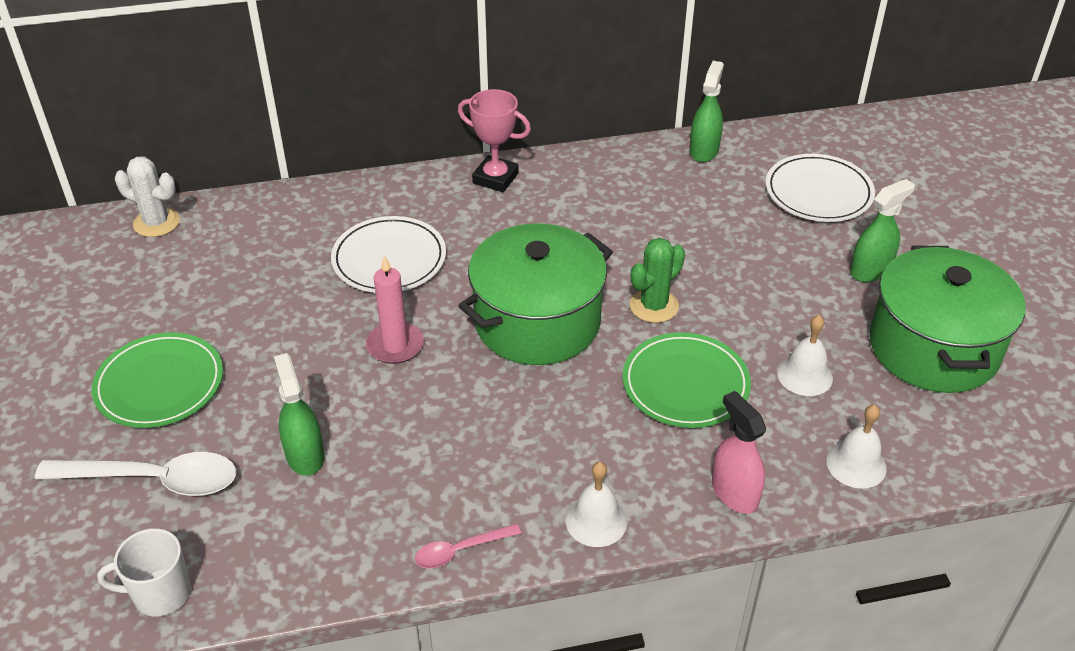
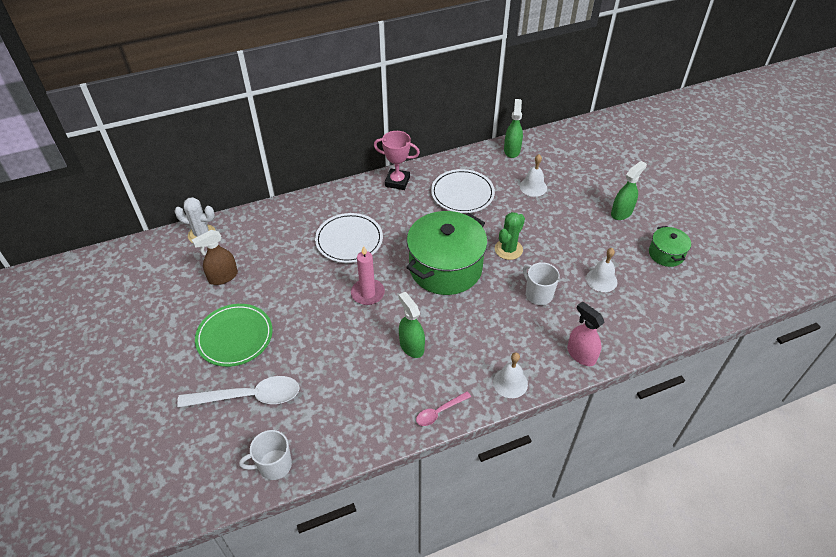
camera: 10 degrees left, 5 degrees up
green spray bottle [274,353,324,476] -> green spray bottle moved to [398,292,425,358]
green plate [623,332,751,428] -> white mug [523,262,560,305]
white plate [766,154,875,222] -> white plate moved to [431,169,495,213]
white bell [827,405,887,489] -> white bell moved to [520,154,547,197]
green pot [870,246,1026,393] -> green pot [649,226,691,267], size x0.49
none -> brown spray bottle [192,230,238,285]

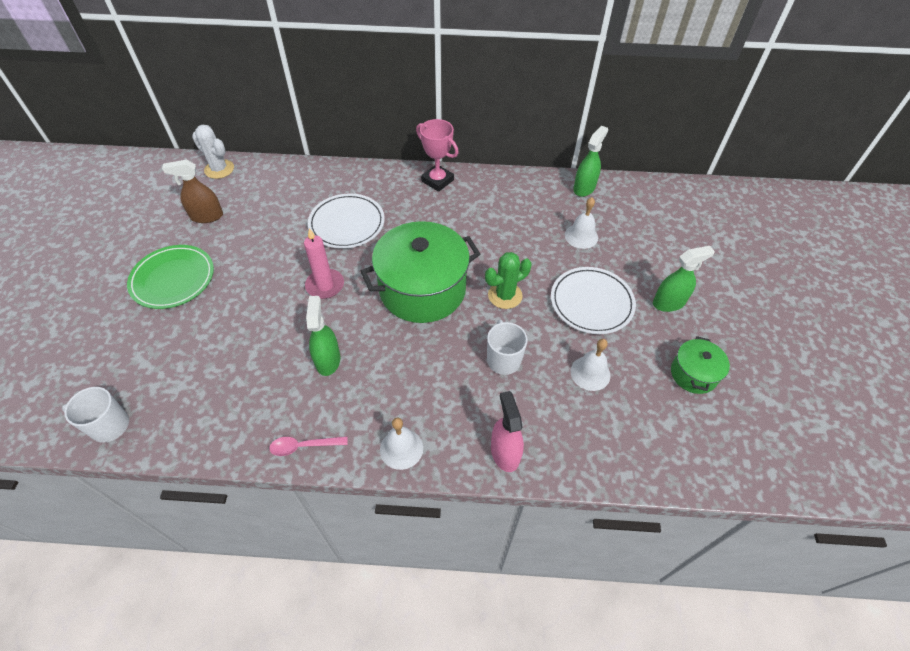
camera: 25 degrees right, 5 degrees up
white spoon [177,376,299,408] -> none
white plate [431,169,495,213] -> white plate moved to [551,267,636,334]

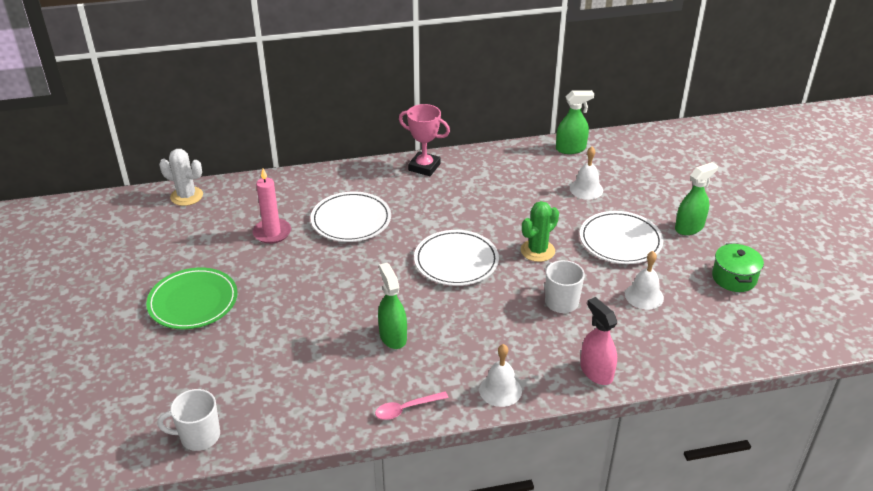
camera: 15 degrees left, 15 degrees down
brown spray bottle [162,160,223,223] -> none
pink candle [304,228,344,299] -> pink candle moved to [253,169,291,244]
green pot [360,221,480,323] -> white plate [414,230,499,286]
green spray bottle [573,125,608,197] -> green spray bottle turned 60 degrees clockwise [556,90,594,154]

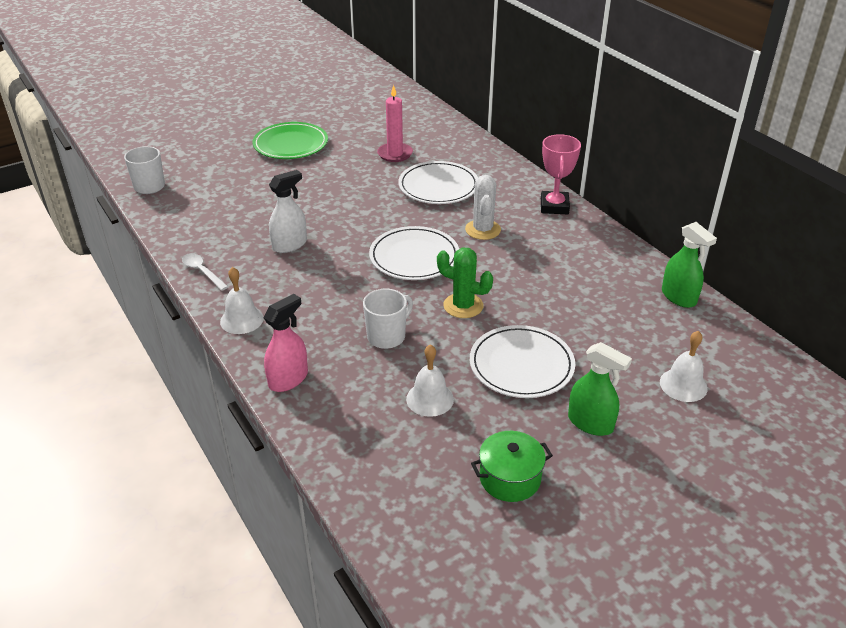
camera: 70 degrees right, 0 degrees up
white cactus [159,149,203,206] -> white cactus moved to [465,175,501,240]
pink spoon [375,391,449,420] -> white spoon [182,253,228,291]
green spray bottle [378,263,407,349] -> white spray bottle [269,170,307,253]
white bell [570,147,603,200] -> white bell moved to [660,331,708,402]

